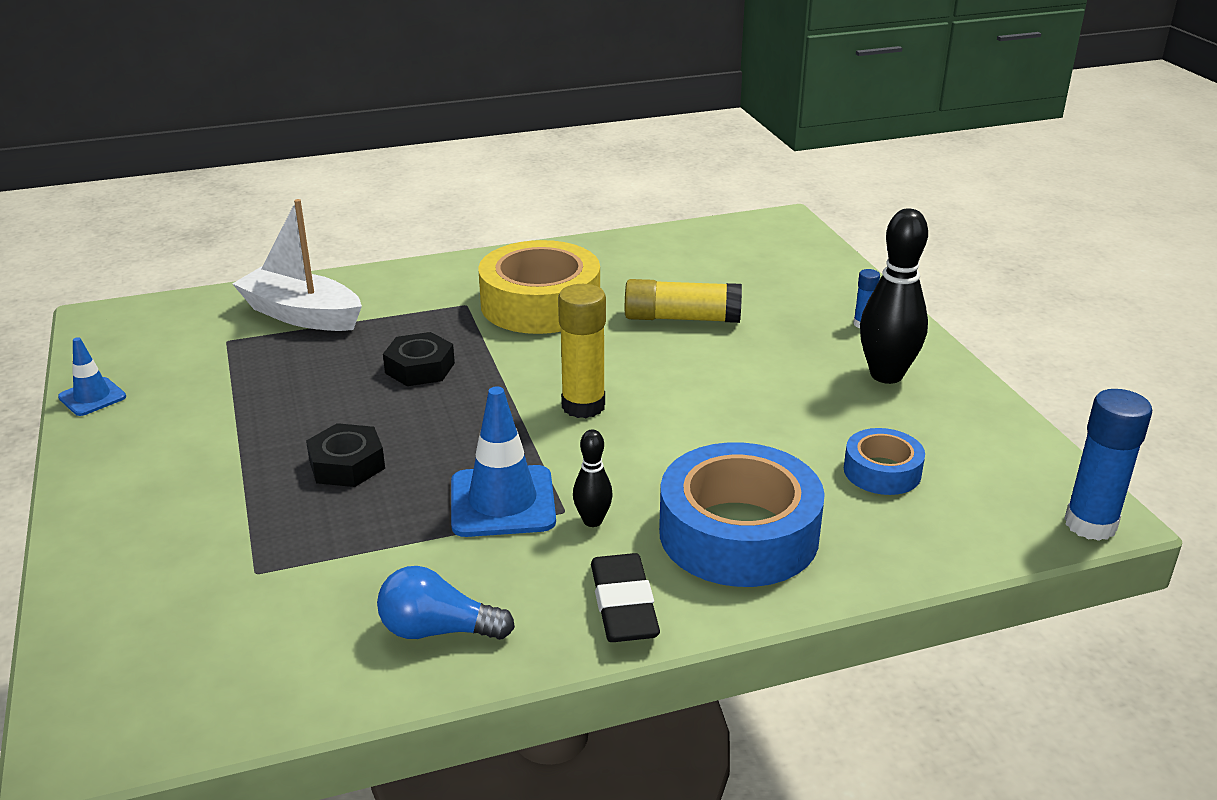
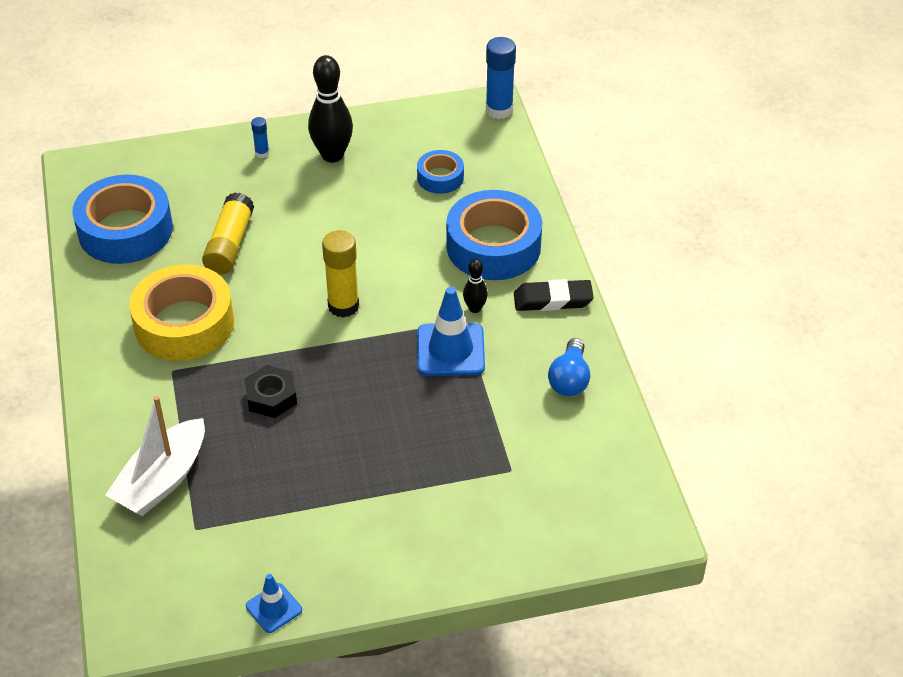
camera: 85 degrees left, 15 degrees up
black nut [306,423,385,487] -> none
none -> blue tape [73,175,173,264]

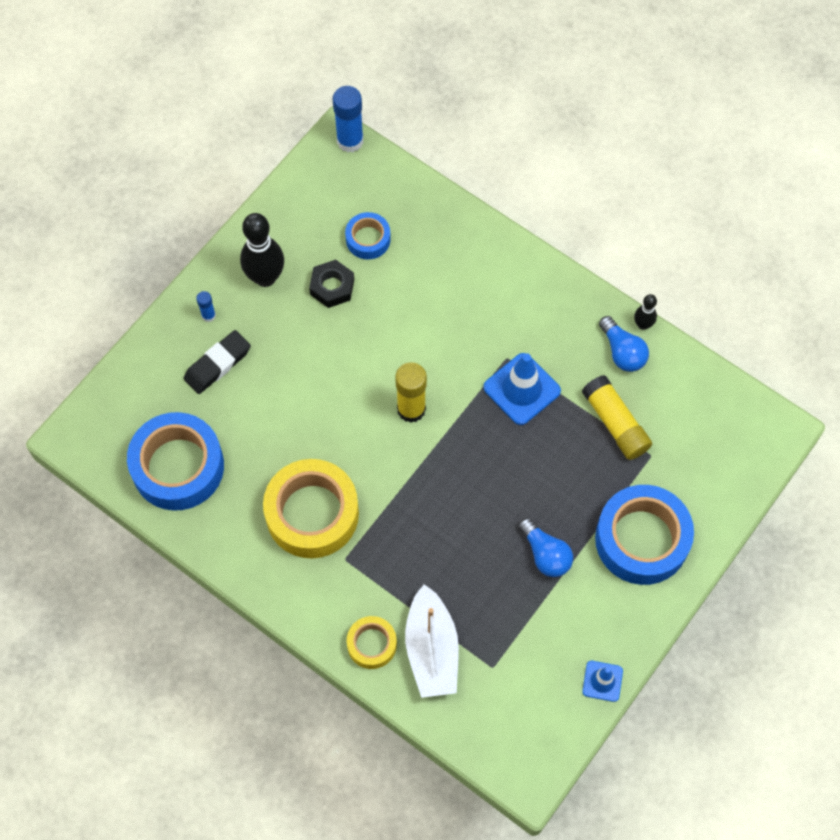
camera: 40 degrees left, 20 degrees up
yellow glue stick [202,192,254,274] -> yellow glue stick moved to [582,375,652,460]
black nut [244,365,297,418] -> black nut moved to [309,259,354,308]
blue tape [446,190,542,280] -> blue tape moved to [595,485,694,585]
black bowling pin [463,259,488,313] -> black bowling pin moved to [634,294,657,330]
black eraser [514,279,594,311] -> black eraser moved to [184,330,251,394]
none -> yellow tape [347,616,397,669]
none -> blue light bulb [518,518,573,577]

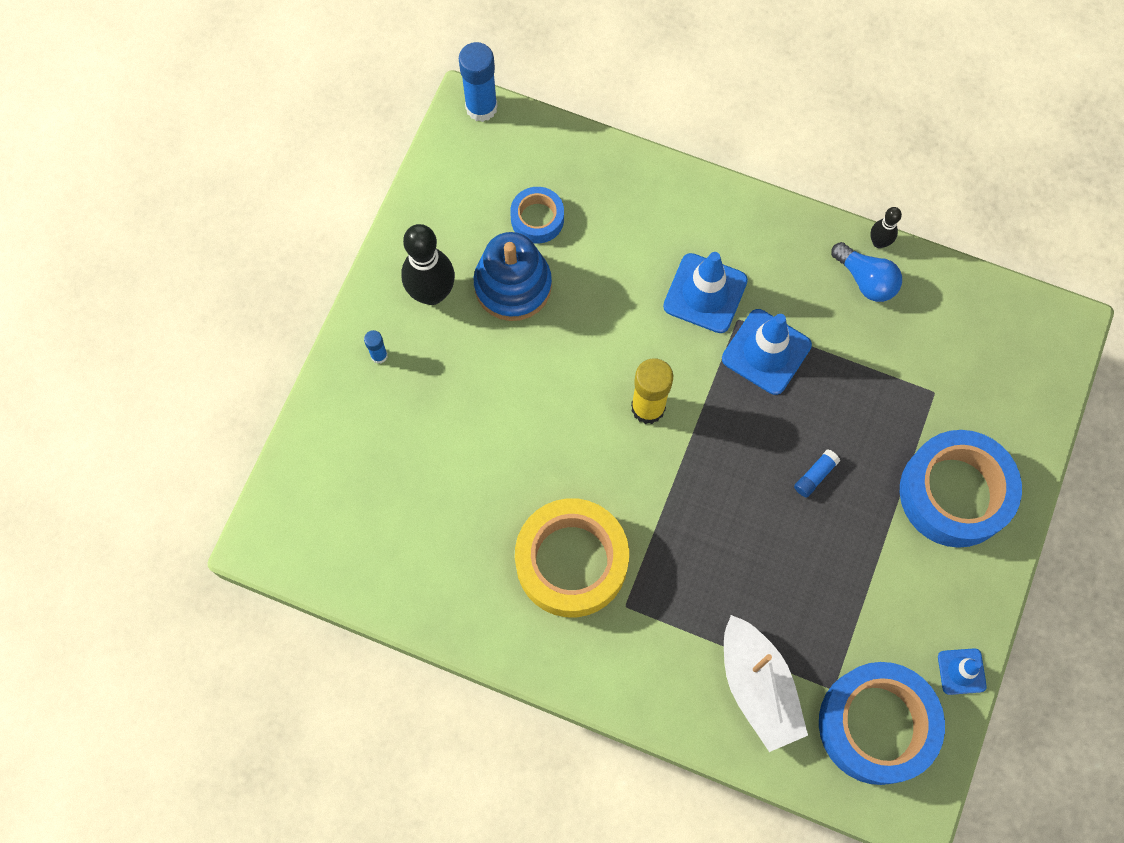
camera: 15 degrees left, 5 degrees up
blue tape [127,412,224,511] -> blue tape moved to [819,662,945,785]
black eraser [184,330,251,394] -> none
black nut [309,259,354,308] -> blue stacking toy [474,232,552,321]
yellow tape [347,616,397,669] -> none
blue light bulb [518,518,573,577] -> none
yellow glue stick [582,375,652,460] -> none
none -> blue traffic cone [663,252,748,333]
none -> blue glue stick [794,449,840,498]

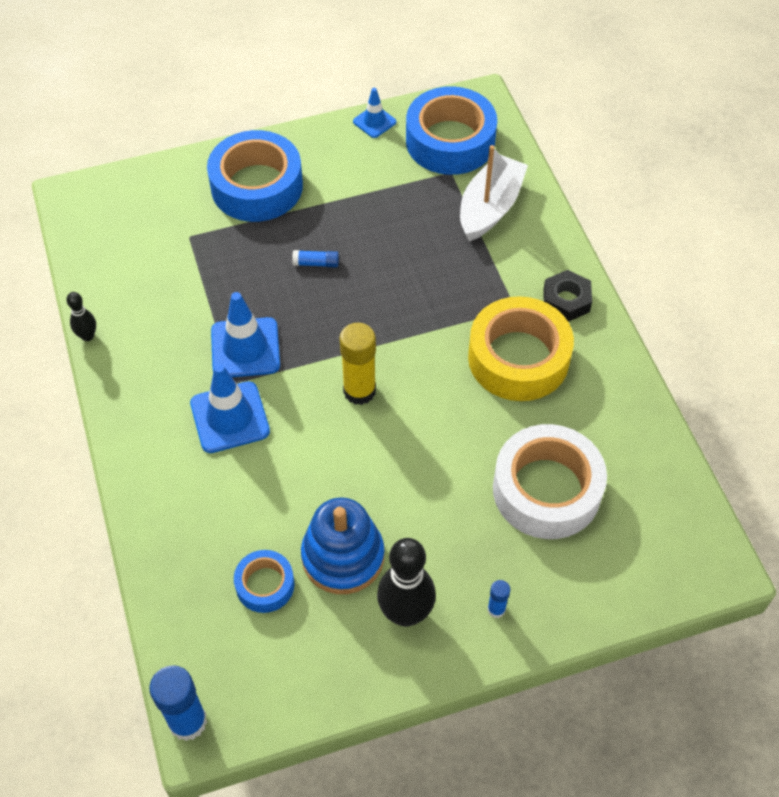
camera: 130 degrees left, 15 degrees down
blue light bulb [831,242,902,302] -> none
none -> white tape [493,424,607,539]
none -> black nut [543,270,592,322]

